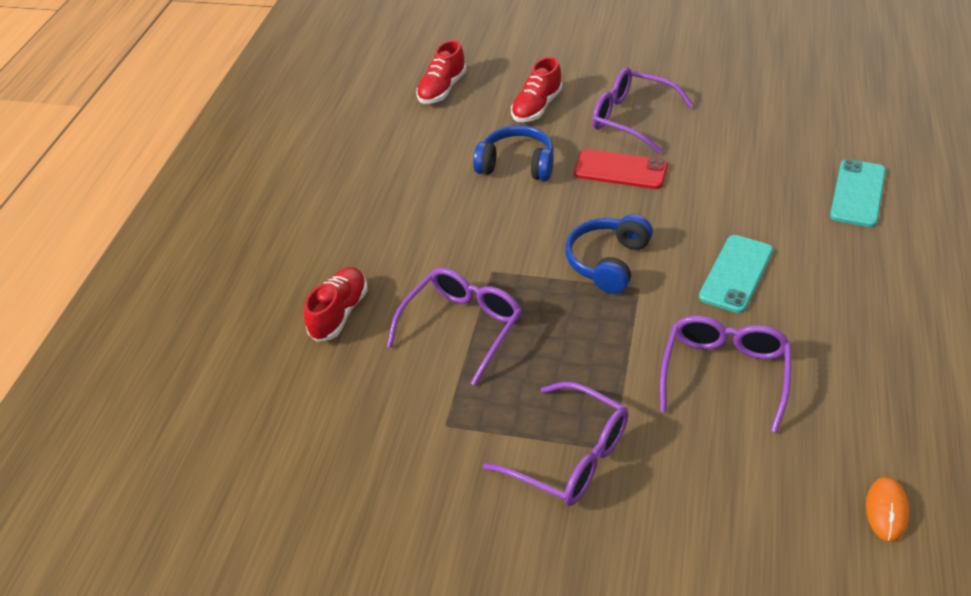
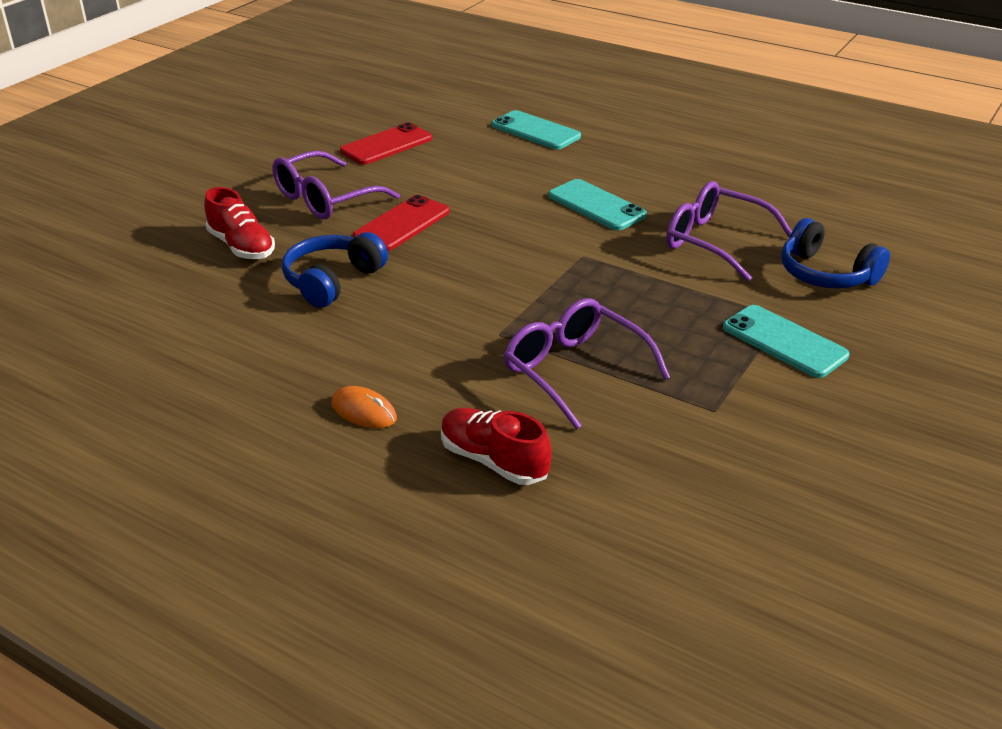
camera: 75 degrees left, 10 degrees down
red shoe [416,40,467,104] -> none
purple glasses [483,381,628,506] -> turquoise phone [723,305,849,378]
blue headphones [565,214,653,294] -> blue headphones moved to [781,218,890,289]
orange mouse [866,477,909,542] -> orange mouse moved to [331,386,397,428]
none -> red phone [340,123,432,165]

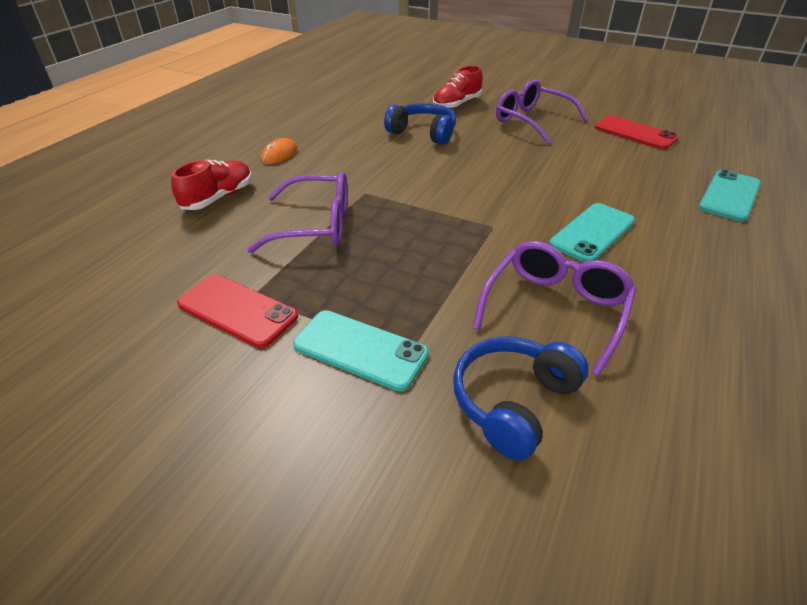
camera: 85 degrees right, 5 degrees up
red phone [353,195,450,251] -> red phone moved to [177,274,298,348]
purple glasses [504,298,670,430] -> purple glasses turned 45 degrees clockwise [247,171,348,253]
turquoise phone [723,305,849,378] -> turquoise phone turned 75 degrees clockwise [293,310,429,391]

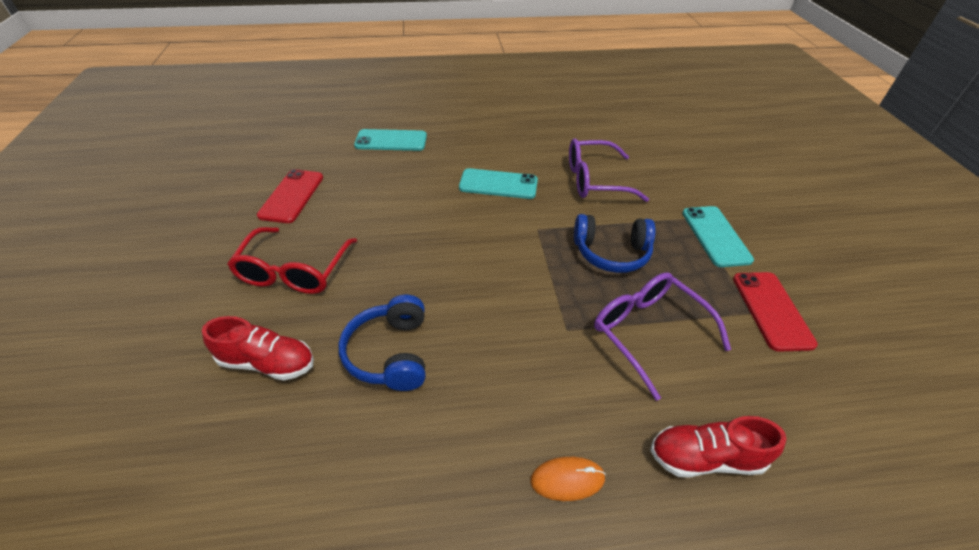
camera: 125 degrees left, 5 degrees up
blue headphones [453,336,589,460] -> blue headphones moved to [574,214,656,273]
purple glasses [496,79,588,144] -> red glasses [227,227,357,294]

